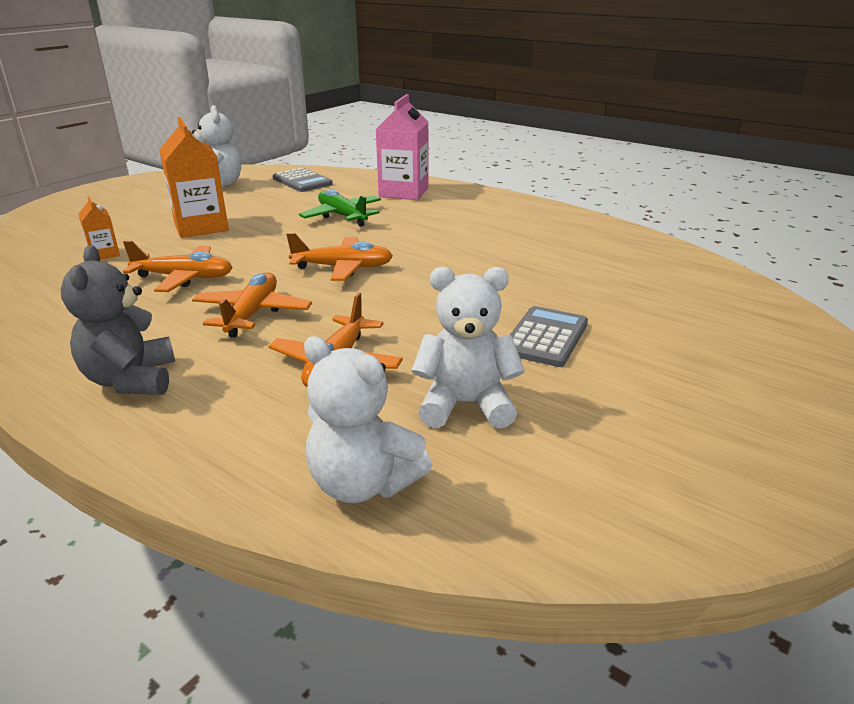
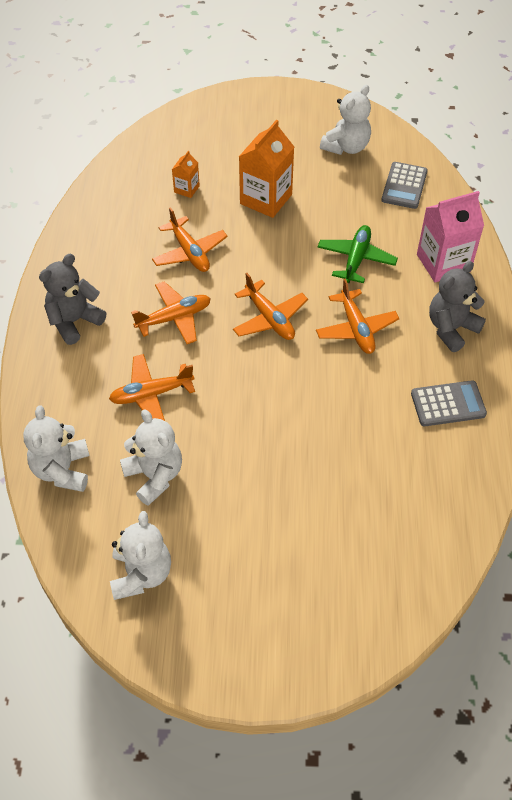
camera: 55 degrees right, 25 degrees up
grey calculator [510,306,588,367] -> grey calculator moved to [411,380,487,426]
none -> white teddy bear [110,511,171,600]
none -> orange plane [316,278,400,354]
none -> grey teddy bear [429,261,486,352]

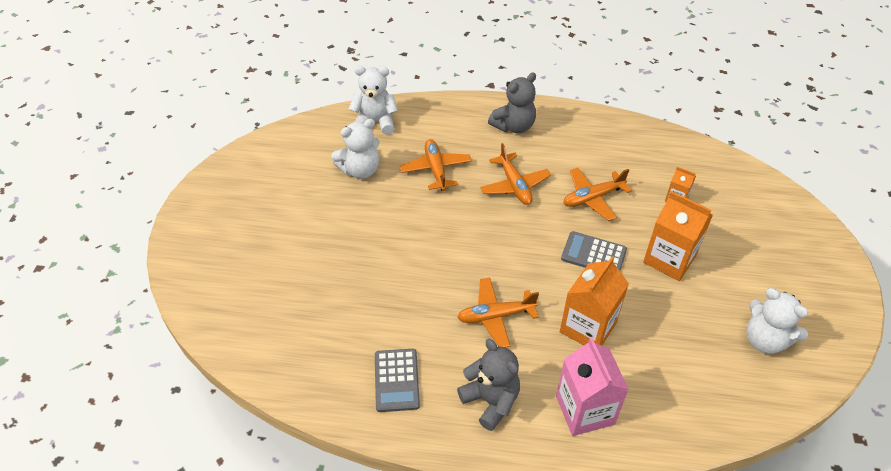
camera: 95 degrees right, 5 degrees down
grey teddy bear [39,254,106,345] -> grey teddy bear turned 90 degrees clockwise [488,73,536,133]
white teddy bear [110,511,171,600] -> none
orange plane [233,273,308,340] -> none
green plane [317,225,398,283] -> orange carton [560,256,629,345]
grey calculator [381,162,428,209] -> grey calculator moved to [561,231,627,271]

